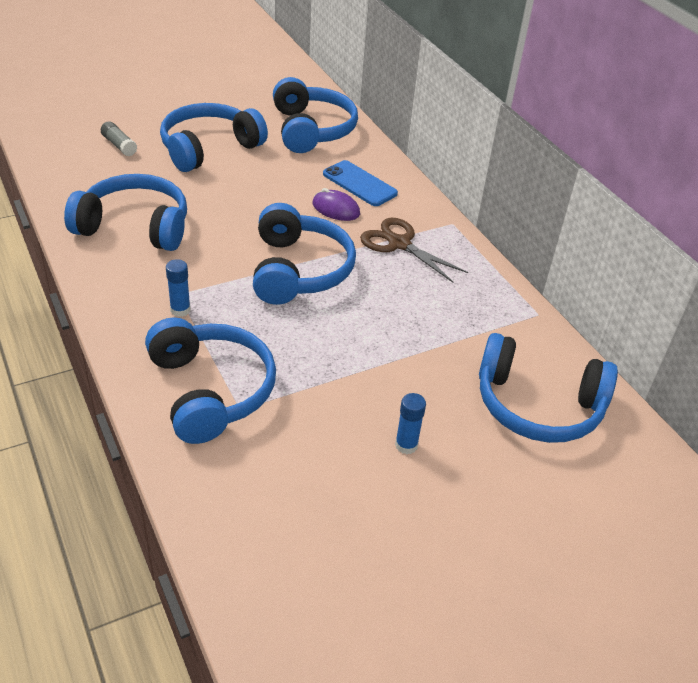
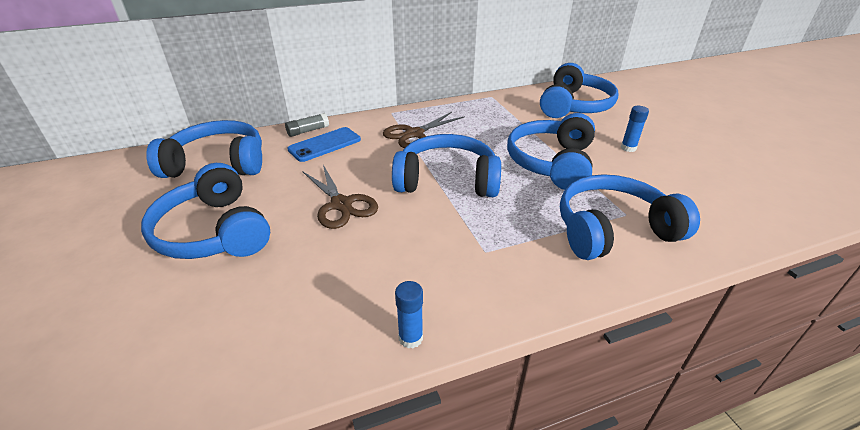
camera: 80 degrees left, 5 degrees down
blue headphones [64,174,187,251] -> blue headphones moved to [507,113,595,190]
grey glue stick [101,121,137,156] -> grey glue stick moved to [285,113,329,137]
blue glue stick [166,259,191,317] -> blue glue stick moved to [395,281,423,348]
purple mouse [313,188,360,221] -> none
none -> brown scissors [302,165,378,229]

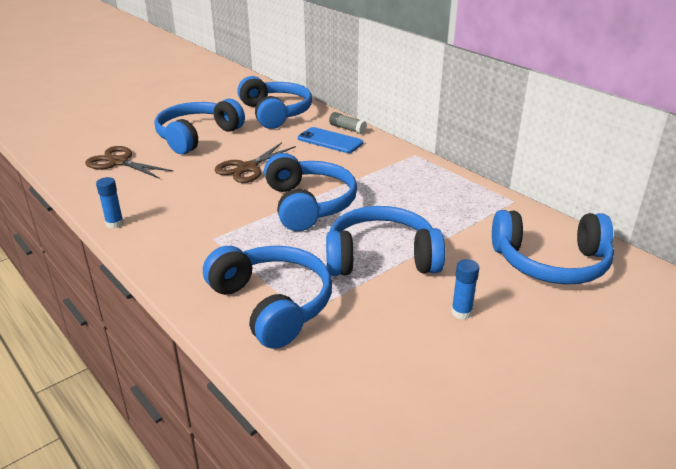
camera: 70 degrees right, 5 degrees down
brown scissors [383,112,465,148] -> brown scissors moved to [85,146,174,179]

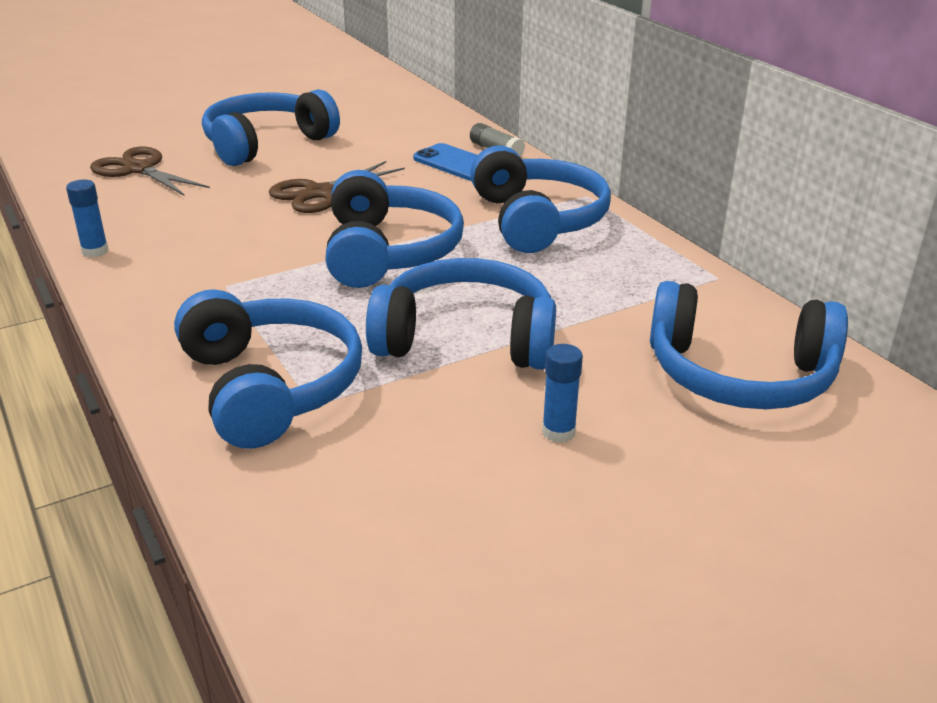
camera: 10 degrees right, 0 degrees up
blue headphones [237,76,312,129] -> blue headphones moved to [470,146,611,253]

